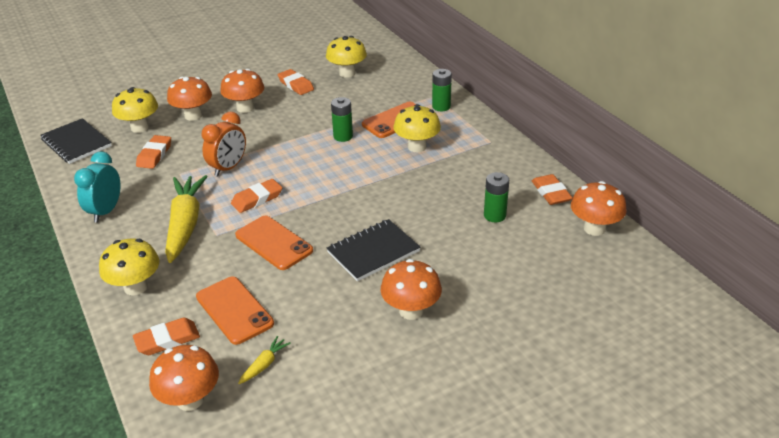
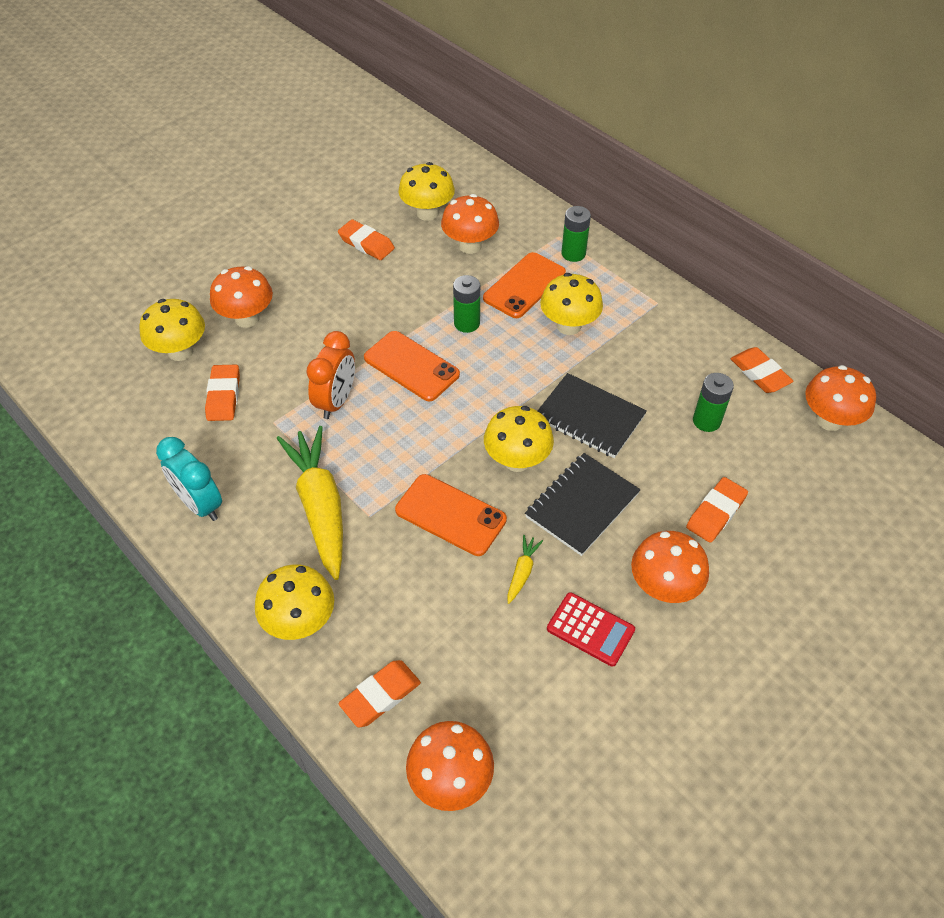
camera: 15 degrees left, 15 degrees up
black notebook [40,118,112,164] -> black notebook moved to [538,373,647,458]
turquoise clock [74,151,121,223] -> turquoise clock turned 45 degrees counterclockwise [156,437,222,521]
orange phone [196,276,274,345] -> orange phone moved to [364,331,460,401]
orange mushroom [220,69,264,113] -> orange mushroom moved to [441,194,499,254]
orange eraser [231,179,282,213] -> orange eraser moved to [686,477,748,543]
yellow carrot [238,336,291,384] -> yellow carrot moved to [507,535,543,604]
none -> yellow mushroom [484,406,554,472]
none -> red calculator [547,592,635,667]

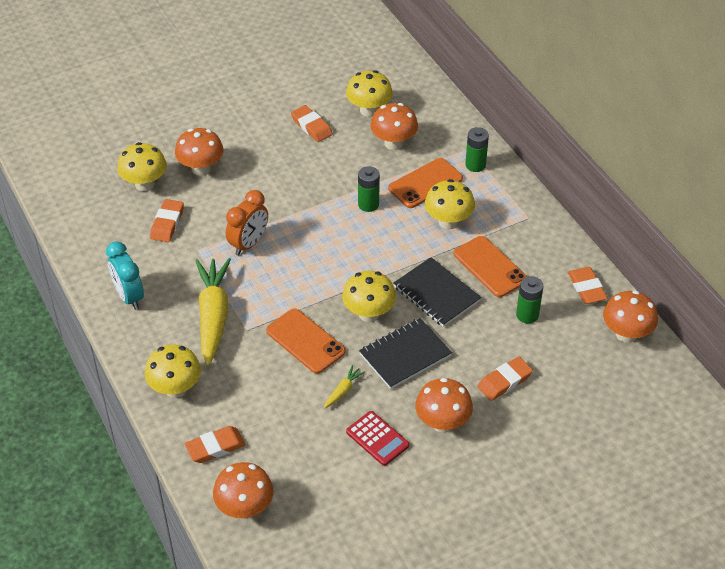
camera: 15 degrees right, 5 degrees down
orange phone [364,331,460,401] -> orange phone moved to [454,236,527,297]

